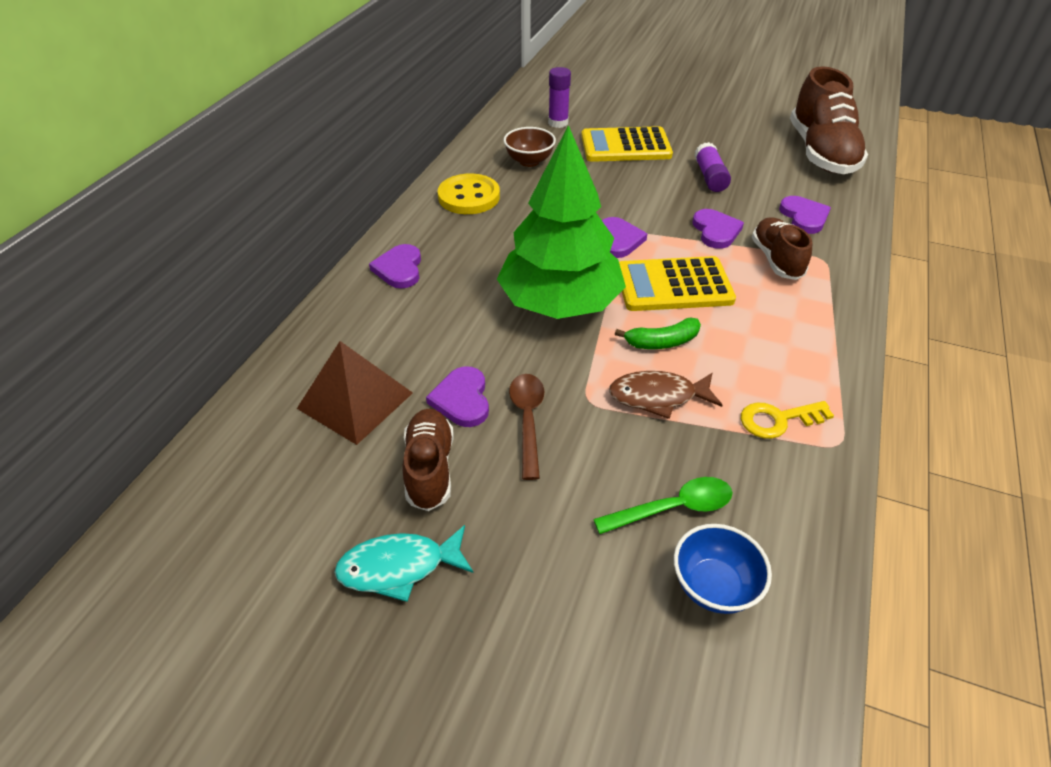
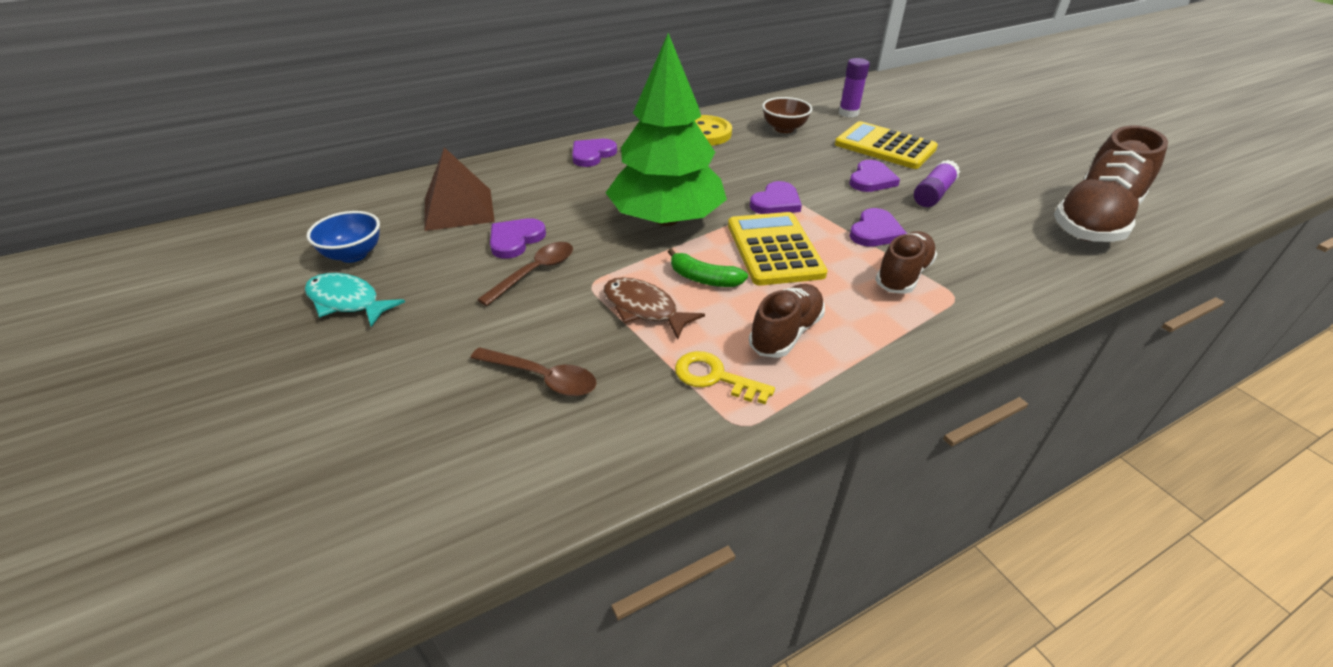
camera: 40 degrees right, 5 degrees down
brown shoe [402,409,453,511] -> brown shoe moved to [749,284,825,358]
green spoon [593,477,732,534] -> brown spoon [471,347,597,396]
yellow calculator [619,256,736,311] -> yellow calculator turned 45 degrees clockwise [728,212,828,285]
blue bowl [674,524,772,614] -> blue bowl moved to [307,211,380,263]
purple heart [779,196,831,234] -> purple heart moved to [849,160,900,192]

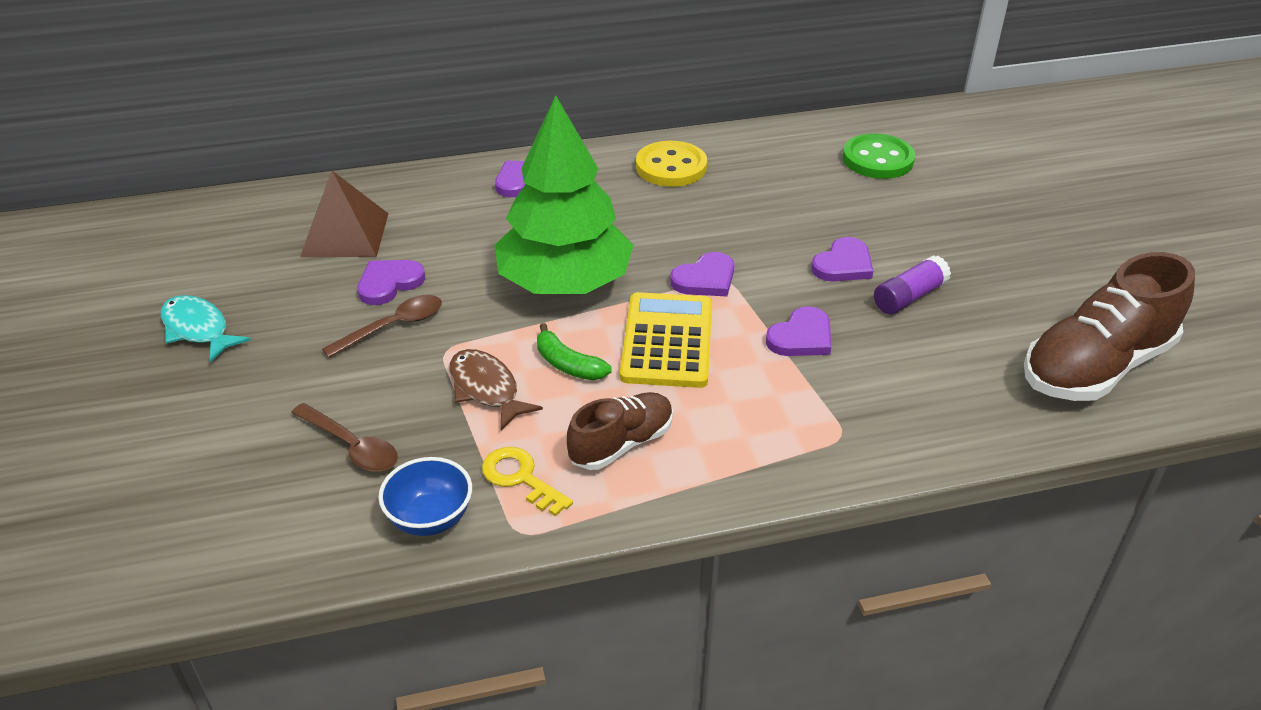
camera: 15 degrees right, 0 degrees up
blue bowl [307,211,380,263] -> blue bowl moved to [378,457,472,536]
brown bowl [762,97,812,133] -> none
yellow calculator [835,121,938,169] -> none
purple glue stick [839,58,870,118] -> green button [843,133,915,179]
brown shoe [875,231,937,294] -> none

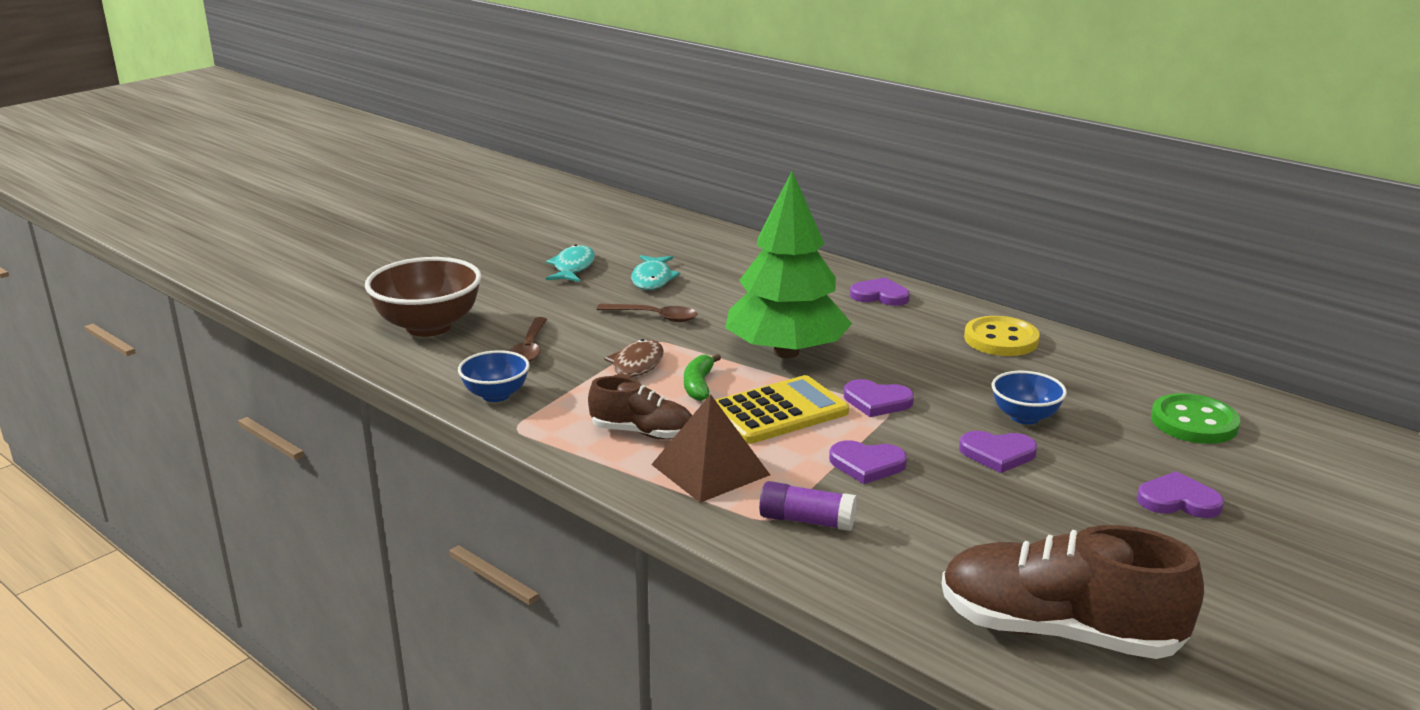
camera: 55 degrees right, 15 degrees down
brown pyramid [300,171,389,257] -> brown pyramid moved to [651,394,770,503]
purple heart [357,260,425,305] -> purple heart moved to [1137,471,1224,518]
yellow key [482,447,573,516] -> none
purple glue stick [874,255,951,314] -> purple glue stick moved to [759,481,857,531]
none -> brown bowl [365,257,482,337]
none -> turquoise fish [631,255,680,290]
none -> blue bowl [992,371,1067,425]

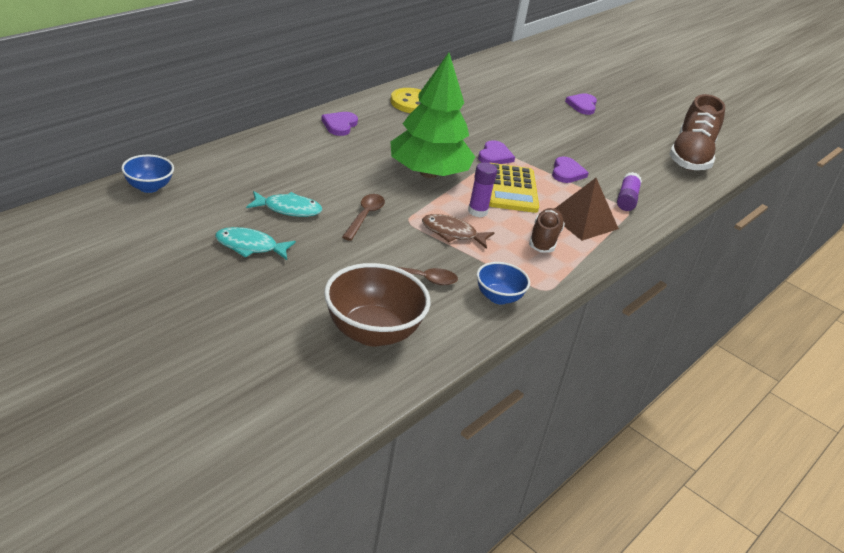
camera: 95 degrees left, 10 degrees up
green banana [684,354,721,401] -> purple glue stick [468,162,497,217]
yellow calculator [715,375,849,444] -> yellow calculator turned 150 degrees counterclockwise [489,163,539,213]
purple heart [959,431,1037,473] -> none
blue bowl [992,371,1067,425] -> blue bowl moved to [121,155,174,193]
green button [1151,393,1240,444] -> none

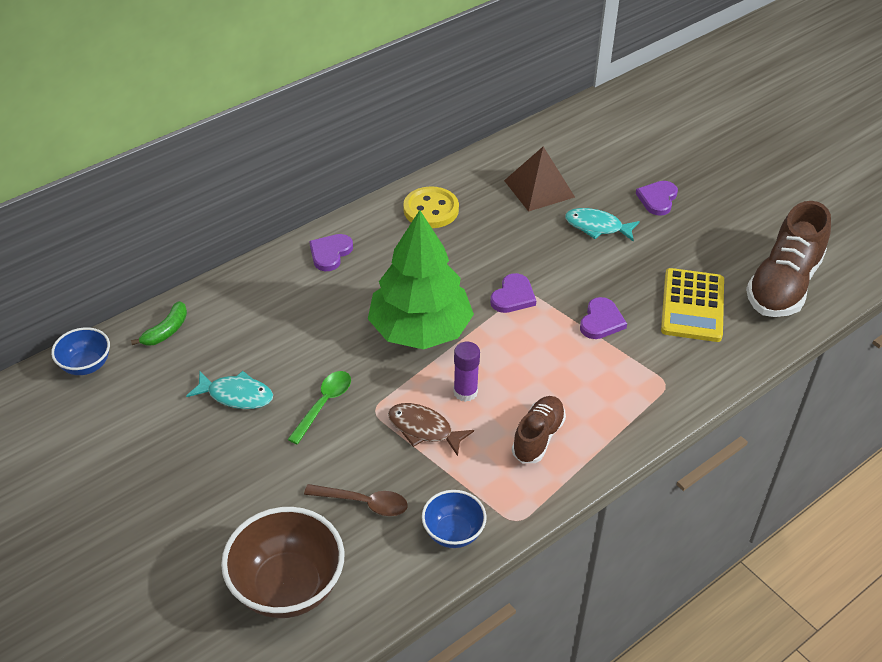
camera: 15 degrees right, 10 degrees up
turquoise fish [215,227,296,260] -> turquoise fish moved to [565,208,640,242]
brown spoon [342,194,385,241] -> green spoon [288,371,351,444]
yellow calculator [489,163,539,213] -> yellow calculator moved to [661,268,724,342]
brown pyramid [555,178,619,241] -> brown pyramid moved to [504,147,575,212]
purple glue stick [617,172,642,211] -> none
none -> green banana [131,301,187,346]

